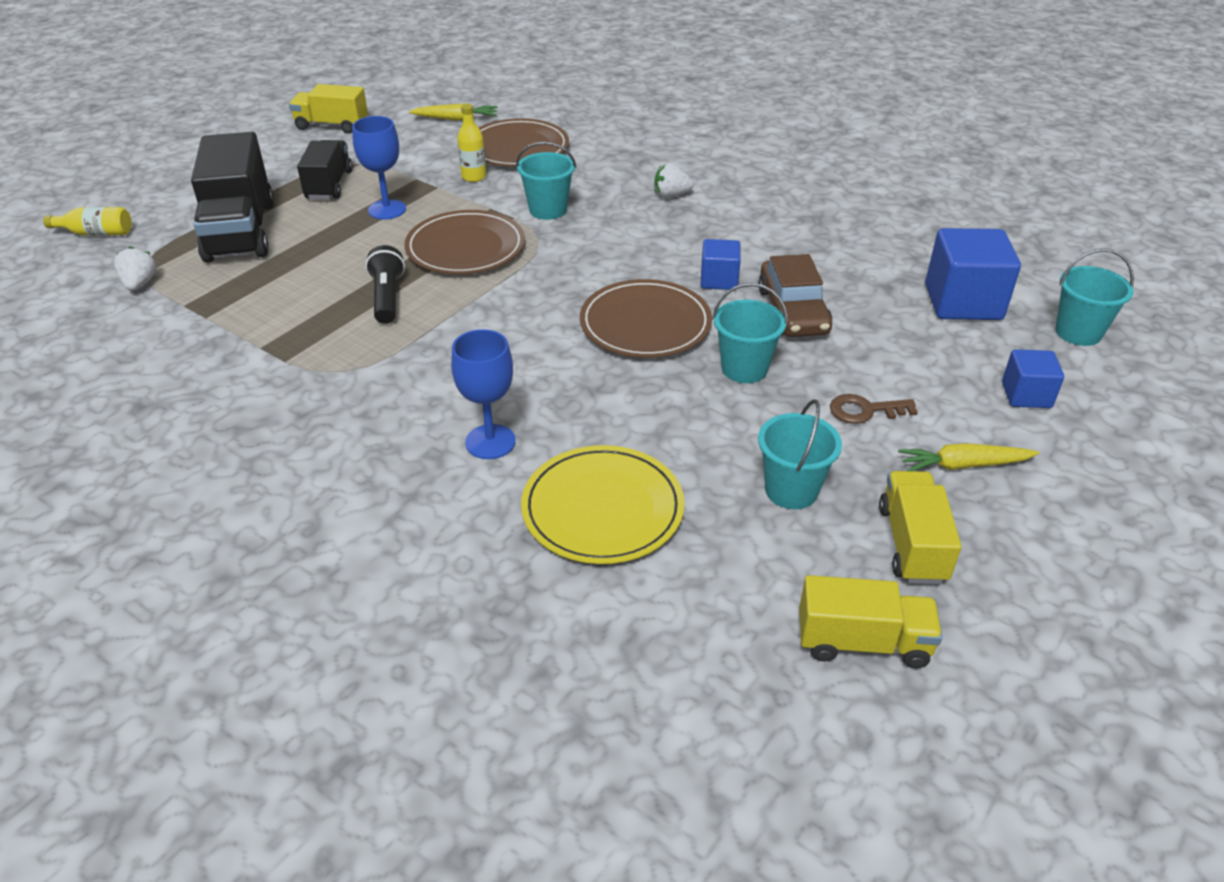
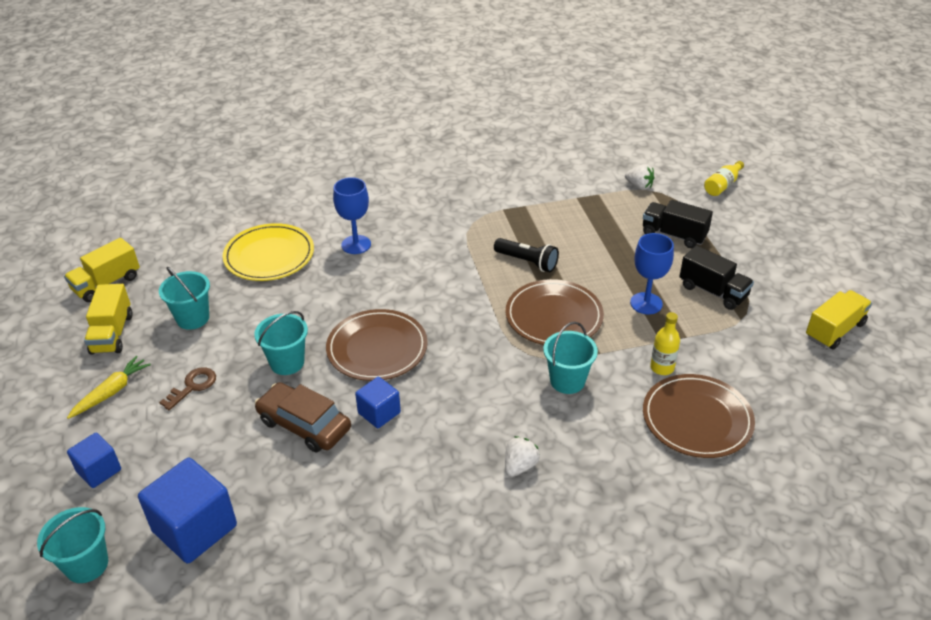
camera: 130 degrees right, 0 degrees up
black truck [191,132,274,262] -> black truck [643,200,713,248], size x0.60
yellow carrot [409,103,498,120] -> none
yellow truck [879,471,962,584] -> yellow truck turned 45 degrees clockwise [84,284,133,355]

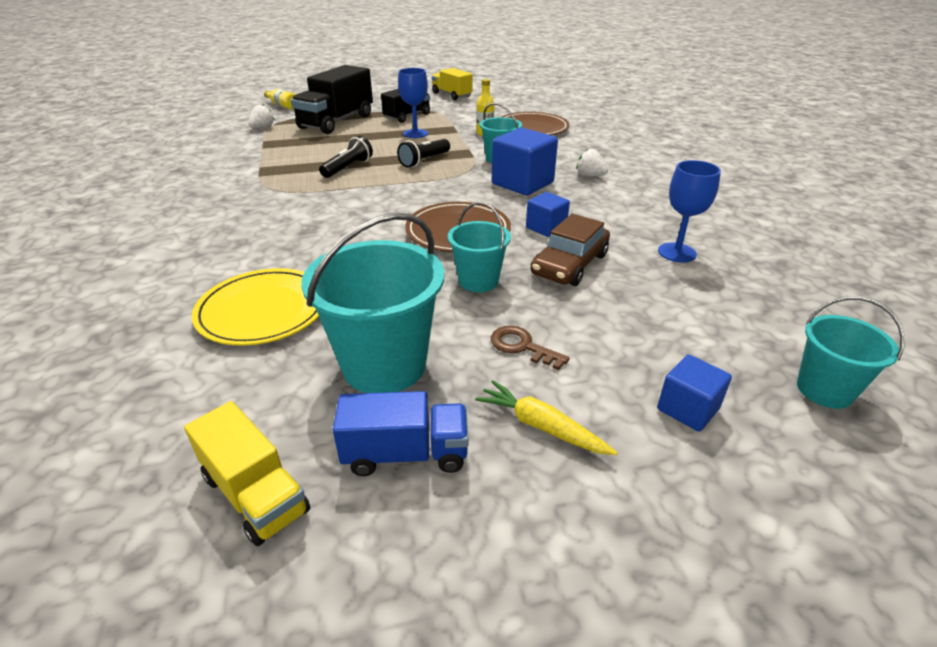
camera: 90 degrees left, 5 degrees down
yellow truck [84,284,133,355] -> blue truck [333,391,469,476]
blue cube [138,458,237,563] -> blue cube moved to [492,128,558,195]
turquoise bucket [159,267,210,330] -> turquoise bucket [301,212,444,393], size x1.72
blue goblet [333,177,371,254] -> blue goblet moved to [658,160,721,262]
brown plate [506,279,604,345] -> black flashlight [397,139,450,168]
black truck [643,200,713,248] -> black truck [291,65,373,134], size x1.67

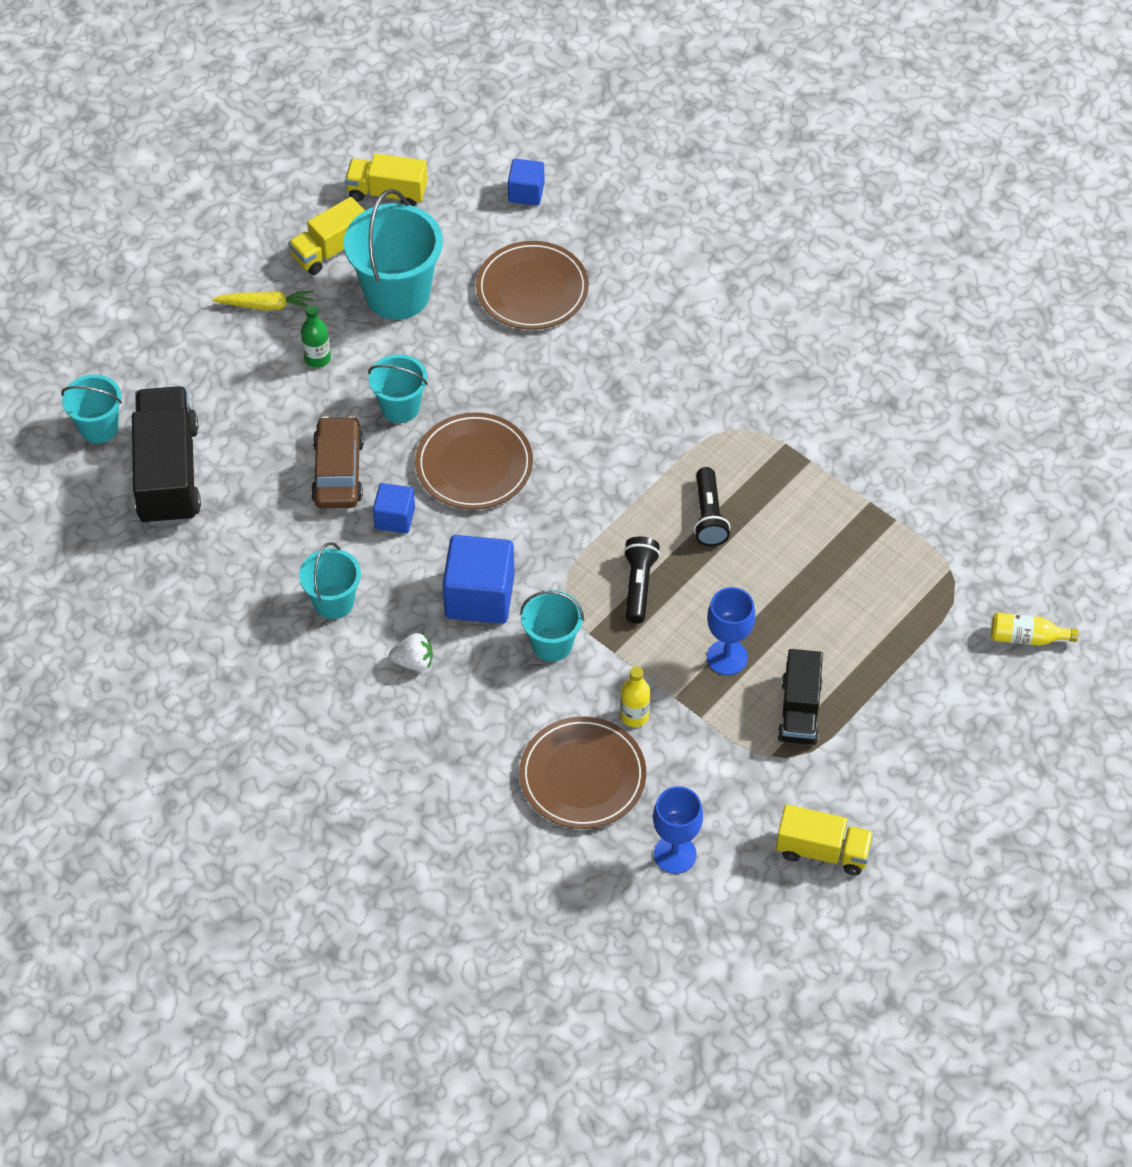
camera: 145 degrees right, 20 degrees up
yellow plate [192,268,319,346] -> brown plate [476,241,589,330]
white strawberry [248,104,275,128] -> none
black truck [291,65,373,134] -> black truck moved to [132,386,201,526]
blue truck [333,391,469,476] -> yellow truck [288,197,365,275]
brown key [491,326,570,370] -> green bottle [301,305,331,368]
blue cube [657,355,732,432] -> blue cube moved to [508,159,544,206]
blue goblet [658,160,721,262] -> blue goblet moved to [653,786,703,874]
none -> turquoise bucket [299,542,361,619]

